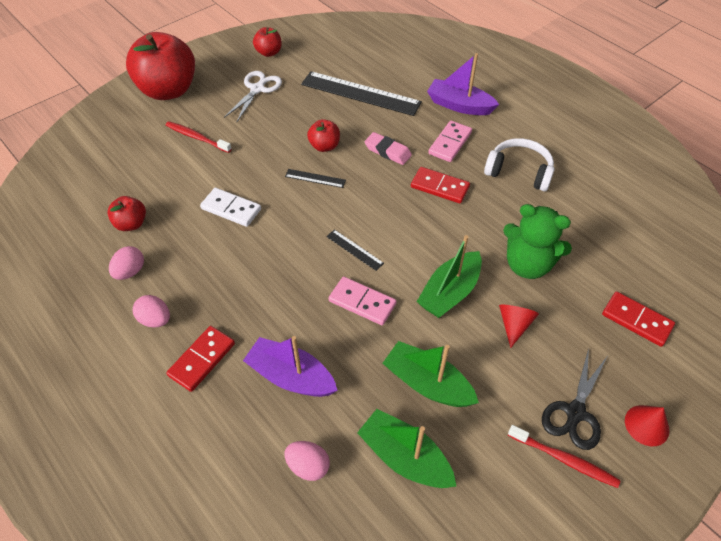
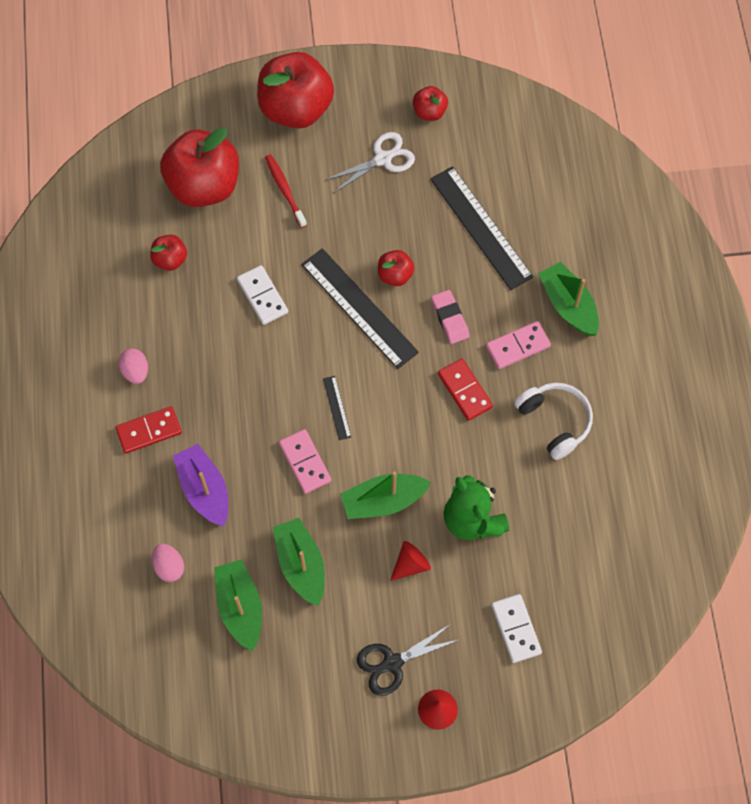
camera: 35 degrees right, 15 degrees up
pink egg [109,246,144,280] -> none
black ruler [285,169,346,188] -> black ruler [301,248,419,369], size x2.26
purple boat [427,53,499,115] -> green boat [538,262,599,336]
red toothbrush [508,425,621,488] -> none
red domino [602,292,675,347] -> white domino [491,594,542,663]
none -> red apple [160,128,239,207]

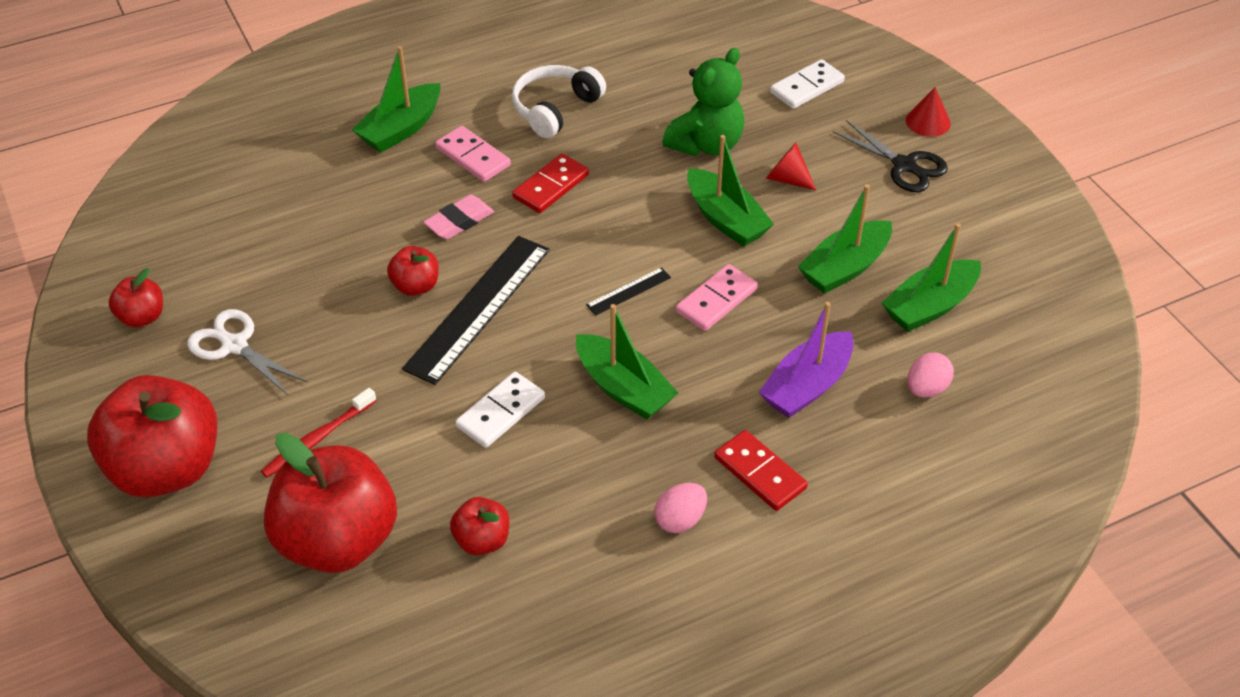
camera: 110 degrees left, 20 degrees down
black ruler [430,166,533,290] -> none
none -> green boat [576,304,678,420]

